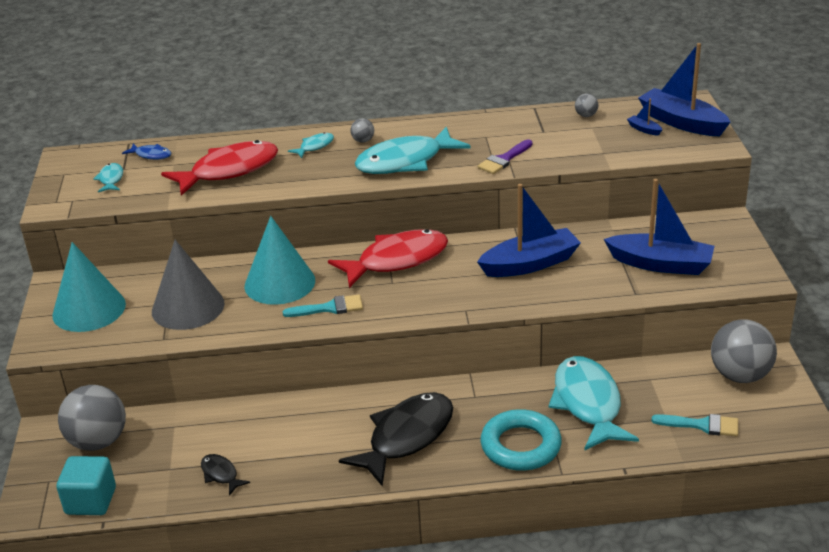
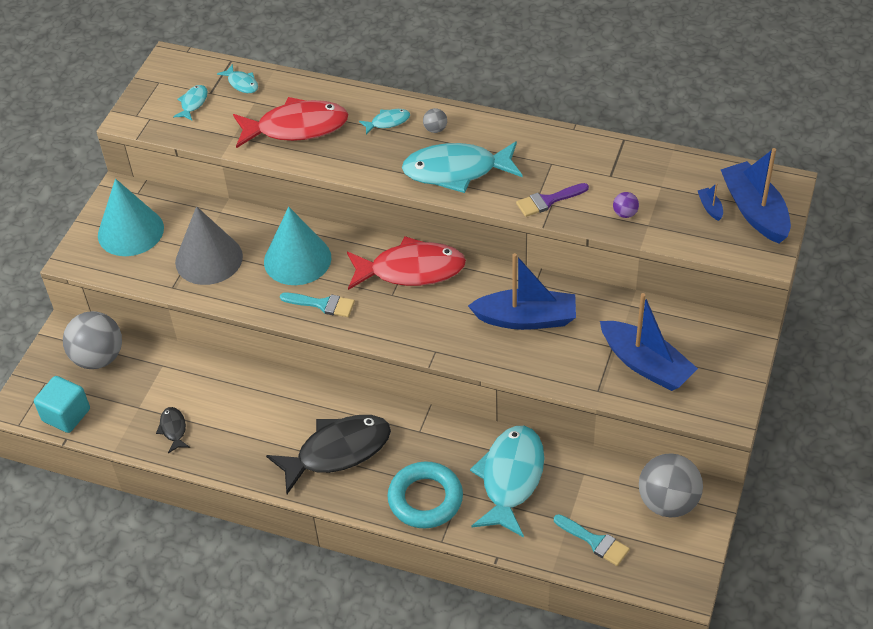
camera: 25 degrees right, 15 degrees up
blue fish [122,143,172,160] -> turquoise fish [217,64,258,93]
grey ball [575,93,598,117] -> none
none -> purple ball [613,192,639,218]

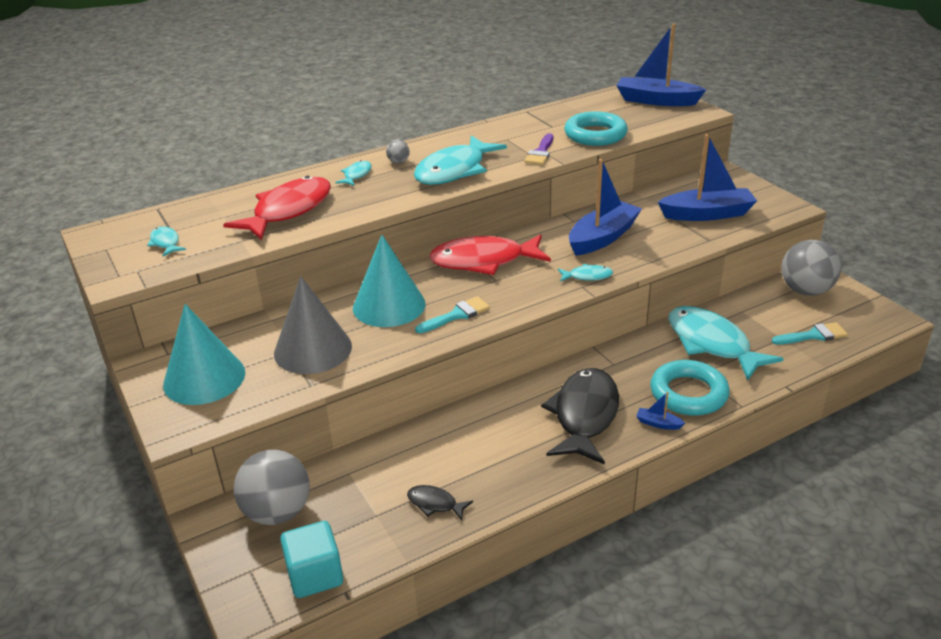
camera: 50 degrees left, 15 degrees down
turquoise fish [217,64,258,93] -> turquoise fish moved to [558,264,613,282]
red fish [347,236,466,290] -> red fish turned 135 degrees counterclockwise [429,234,551,275]
purple ball [613,192,639,218] -> turquoise ring [564,111,628,146]
blue boat [698,183,723,221] -> blue boat moved to [636,392,685,430]

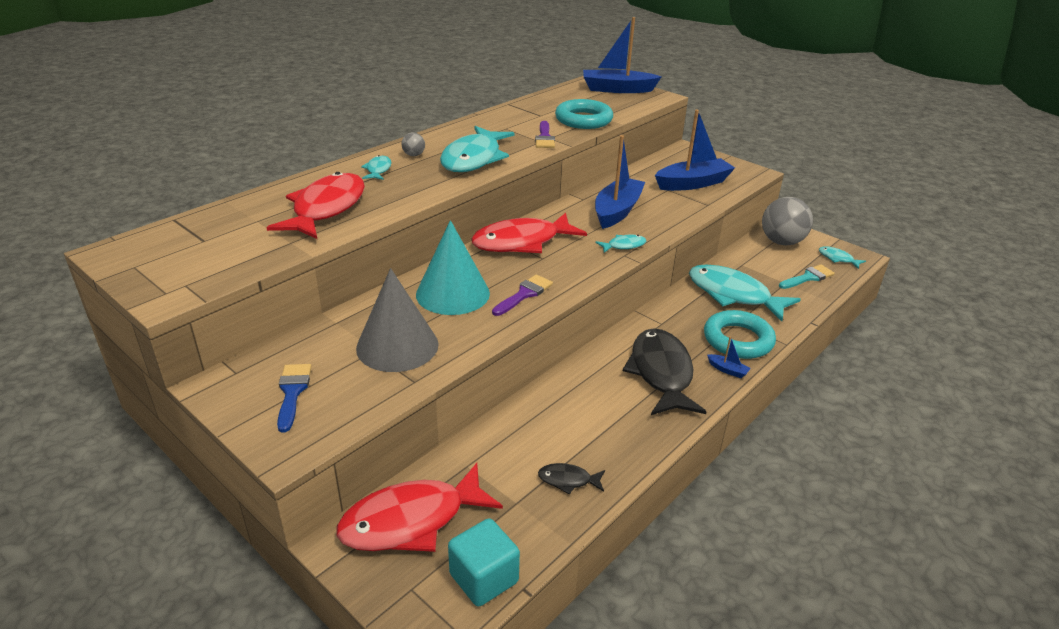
camera: 20 degrees left, 0 degrees up
turquoise fish [147,227,186,256] -> turquoise fish moved to [819,246,866,269]
turquoise cone [163,304,245,405] -> blue brush [277,364,312,433]
grey ball [234,449,310,525] -> red fish [337,463,503,552]
turquoise brush [415,296,490,333] -> purple brush [492,275,553,316]
blue boat [636,392,685,430] -> blue boat turned 150 degrees counterclockwise [707,336,751,378]

